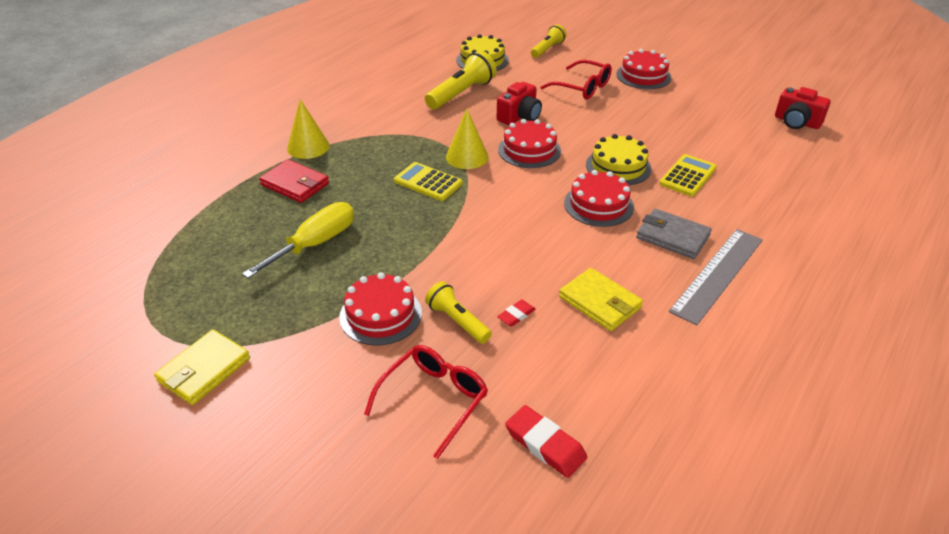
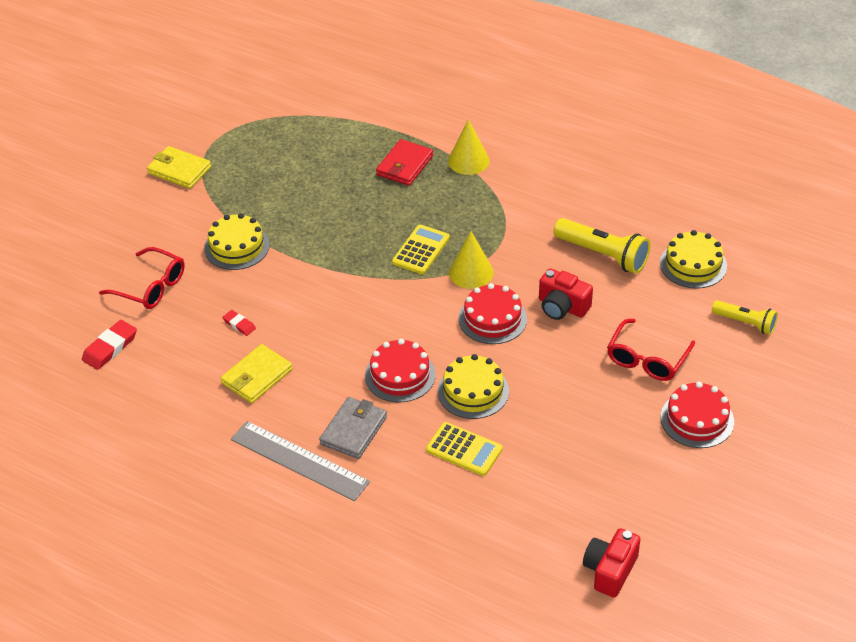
camera: 85 degrees right, 5 degrees up
yellow screwdriver [242,202,354,278] -> none
red cake [339,272,422,346] -> yellow cake [204,213,270,270]
yellow flashlight [425,281,492,344] -> none

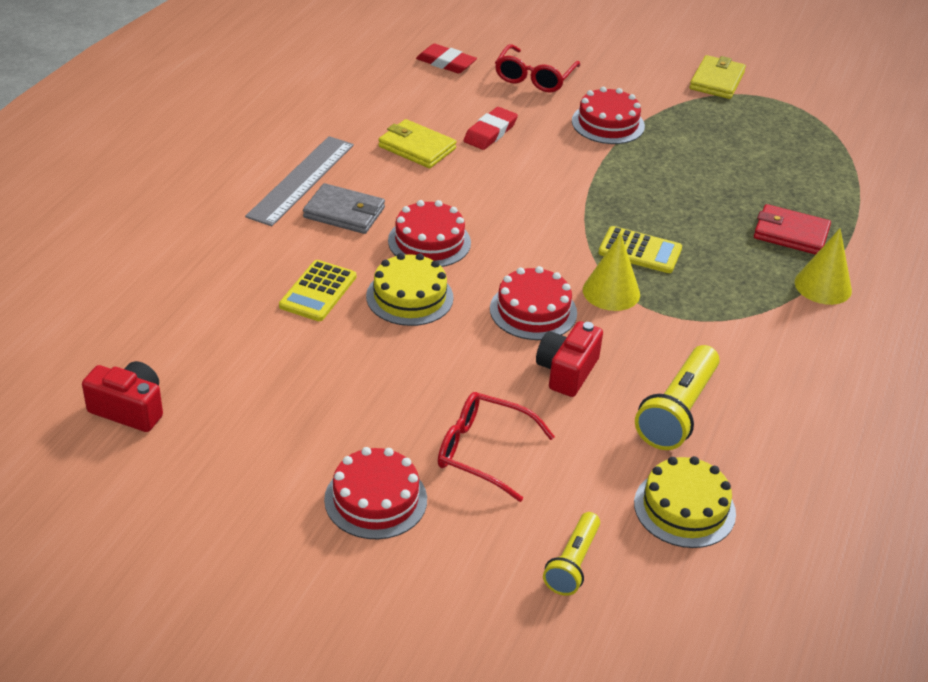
camera: 80 degrees right, 5 degrees down
yellow cake [204,213,270,270] -> red cake [572,87,645,144]
red eraser [222,310,256,336] -> red eraser [464,107,518,150], size x1.70

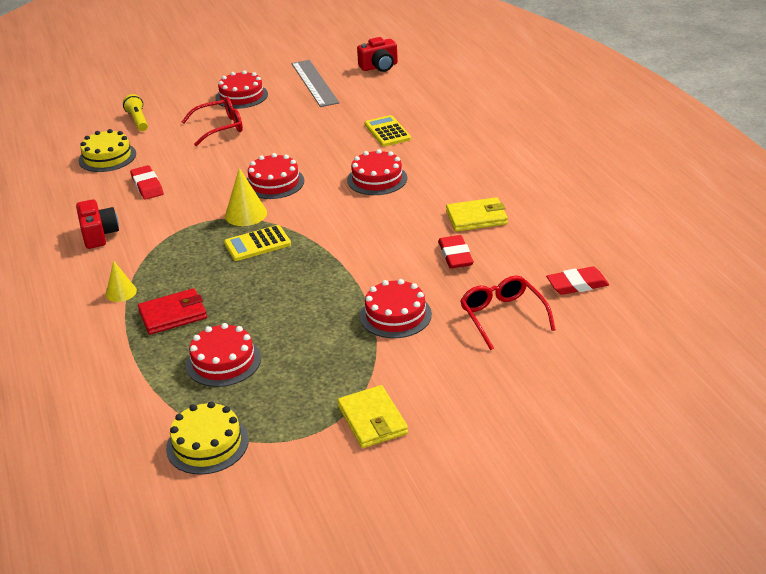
camera: 140 degrees right, 5 degrees down
grey ruler [245,136,354,226] -> grey ruler moved to [292,60,339,107]
grey wallet [303,183,385,234] -> none
yellow cake [366,253,454,326] -> yellow cake moved to [166,402,249,475]
red camera [536,321,603,397] -> red camera moved to [76,199,119,249]
yellow flashlight [635,345,720,450] -> red eraser [130,165,164,200]
yellow cone [795,228,852,305] -> yellow cone [106,261,137,302], size x0.66
none -> red cake [186,323,261,387]

